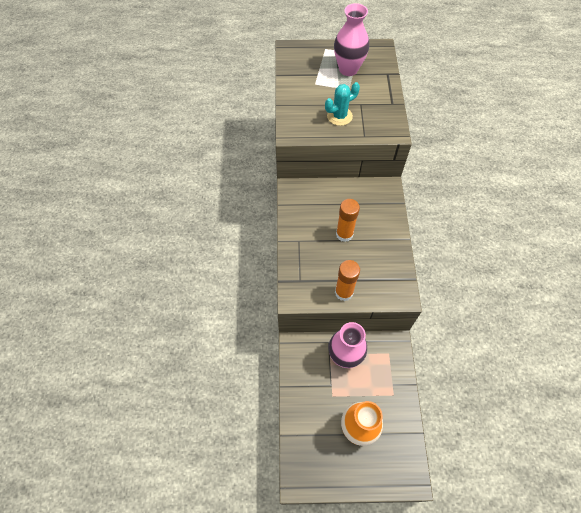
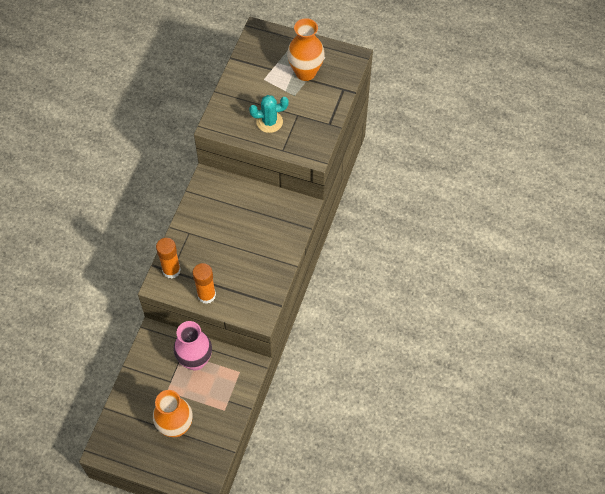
camera: 20 degrees right, 0 degrees up
pink vase [334,3,369,76] -> orange vase [287,18,325,81]
orange glue stick [336,199,360,242] -> orange glue stick moved to [156,238,181,279]

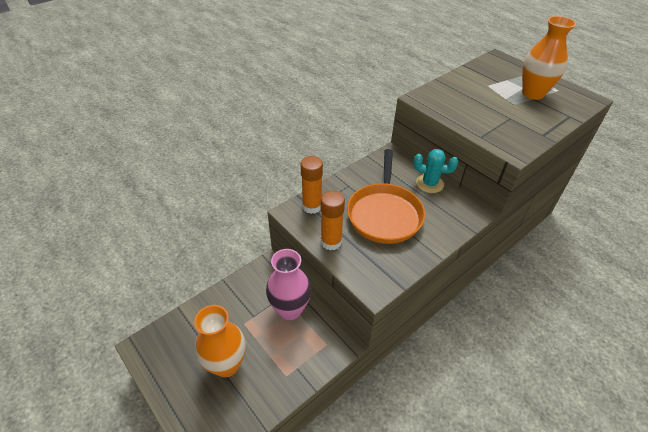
camera: 30 degrees right, 15 degrees down
turquoise cactus [249,95,289,133] -> turquoise cactus moved to [413,149,458,193]
none -> orange pan [347,149,425,244]

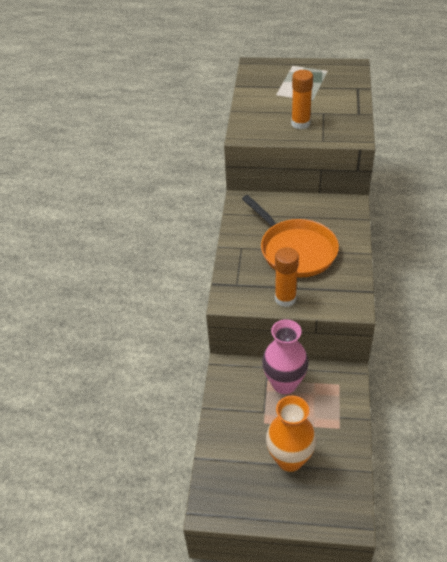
camera: 40 degrees left, 0 degrees up
orange glue stick [301,156,323,214] -> orange glue stick moved to [291,70,313,129]
turquoise cactus [413,149,458,193] -> none
orange vase [522,16,576,100] -> none

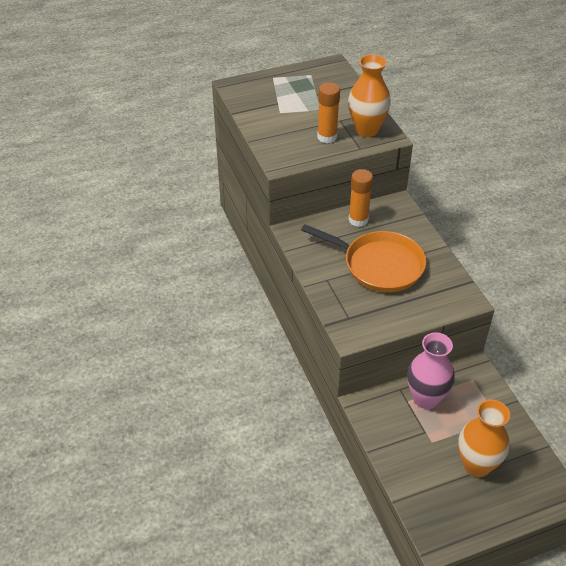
camera: 30 degrees left, 0 degrees up
orange glue stick [275,247,299,307] -> orange glue stick moved to [349,169,373,227]
none -> orange vase [348,54,391,137]

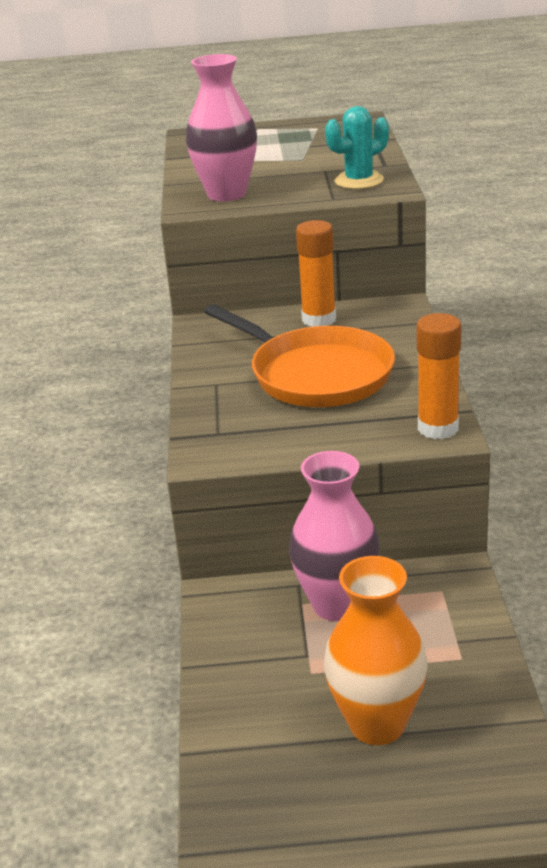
camera: 20 degrees right, 15 degrees down
orange glue stick [317,82,340,143] -> orange glue stick moved to [417,313,461,439]
orange vase [348,54,391,137] -> turquoise cactus [325,106,389,189]
none -> pink vase [186,54,257,201]

